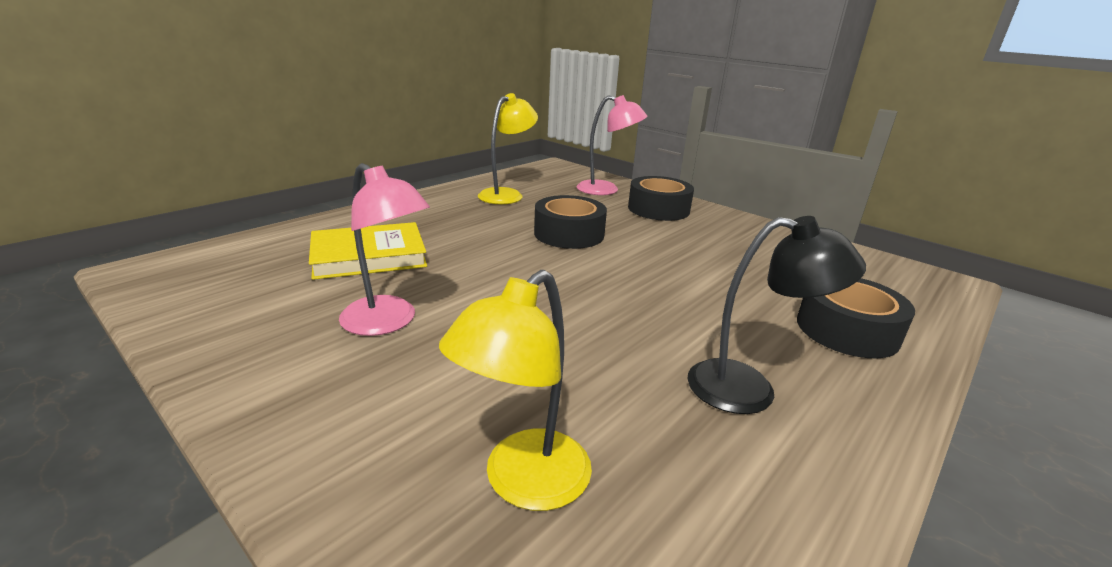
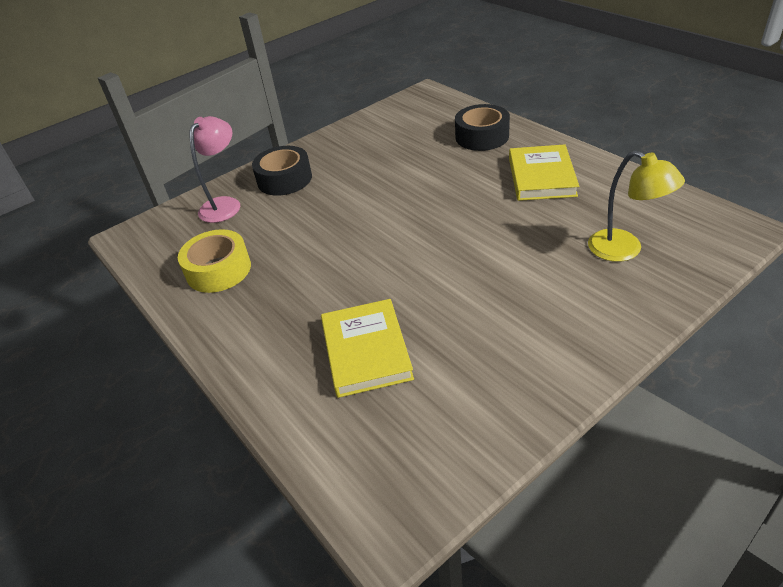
camera: 75 degrees left, 15 degrees up
pink lamp [339,163,430,336] -> none
yellow lamp [478,93,538,204] -> yellow tape [178,229,251,293]
black tape [534,195,607,249] -> none
black lamp [687,216,866,414] -> yellow book [509,144,579,201]

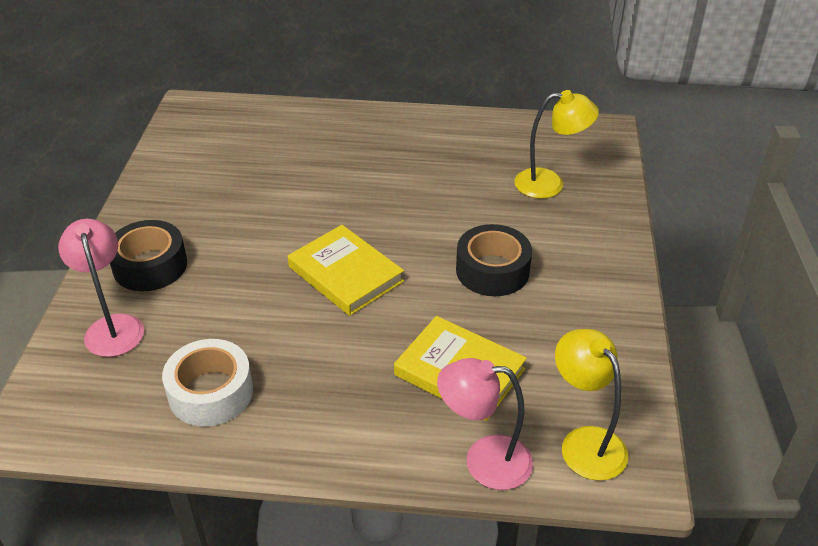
camera: 50 degrees left, 0 degrees up
yellow tape [178,229,251,293] -> white tape [162,339,253,426]
black tape [455,104,510,151] -> black tape moved to [456,224,532,296]
yellow book [509,144,579,201] -> yellow book moved to [288,225,404,316]
none -> pink lamp [437,358,533,490]
none -> yellow lamp [555,329,628,481]

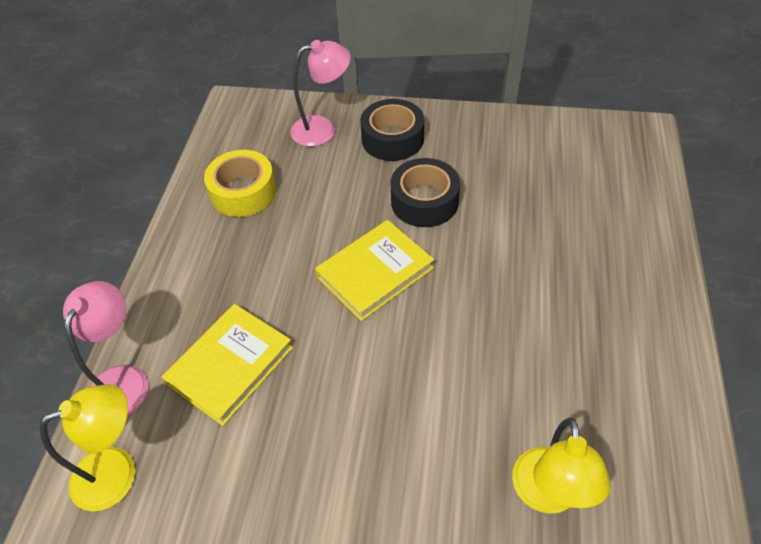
camera: 95 degrees right, 10 degrees up
white tape [162,339,253,426] -> yellow tape [204,150,276,217]
black tape [456,224,532,296] -> black tape moved to [390,158,460,227]

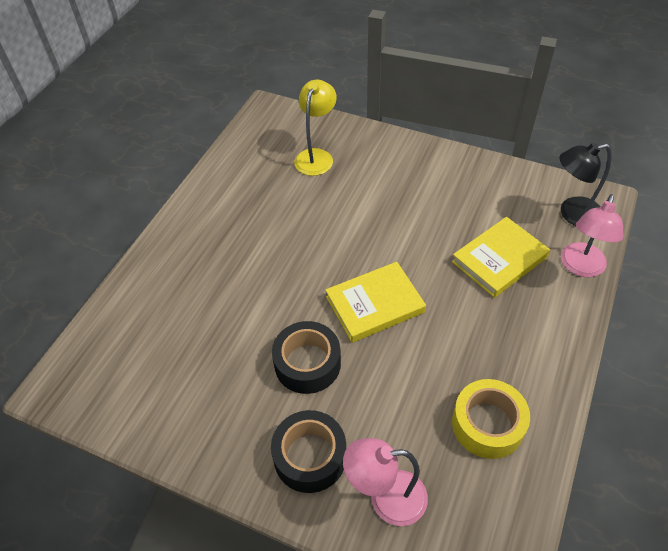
camera: 165 degrees left, 0 degrees up
yellow lamp [40,384,135,511] -> black lamp [559,143,612,226]

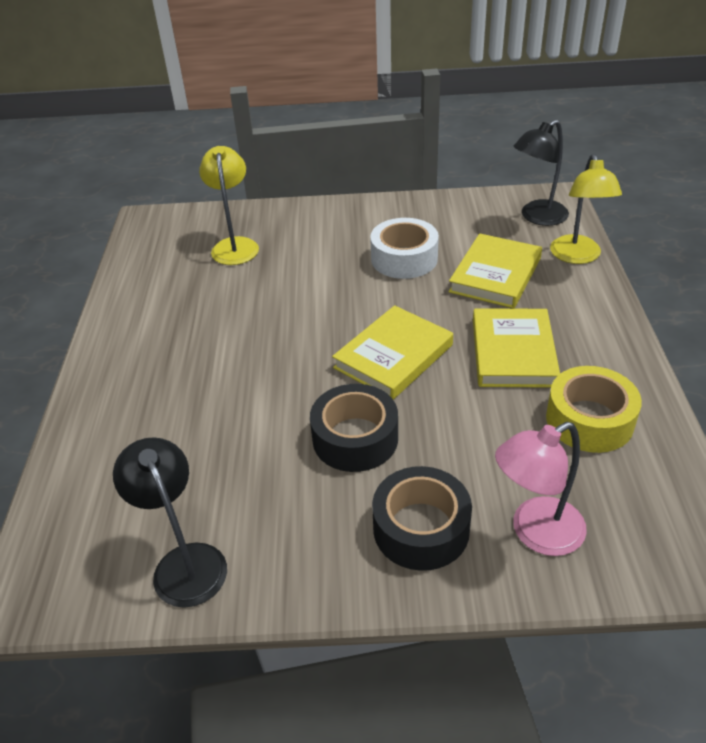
camera: 25 degrees left, 10 degrees down
pink lamp [561,194,623,277] -> yellow lamp [550,154,622,264]
none -> black lamp [113,437,227,608]
none -> white tape [370,218,439,279]
none -> yellow book [473,309,560,388]

